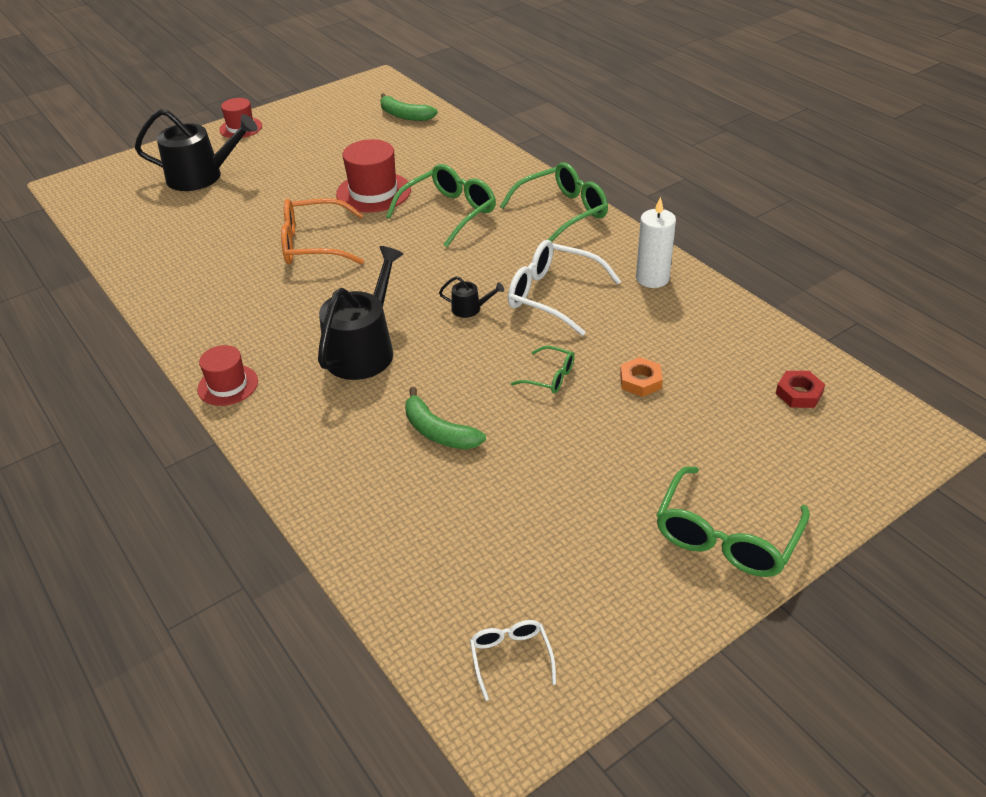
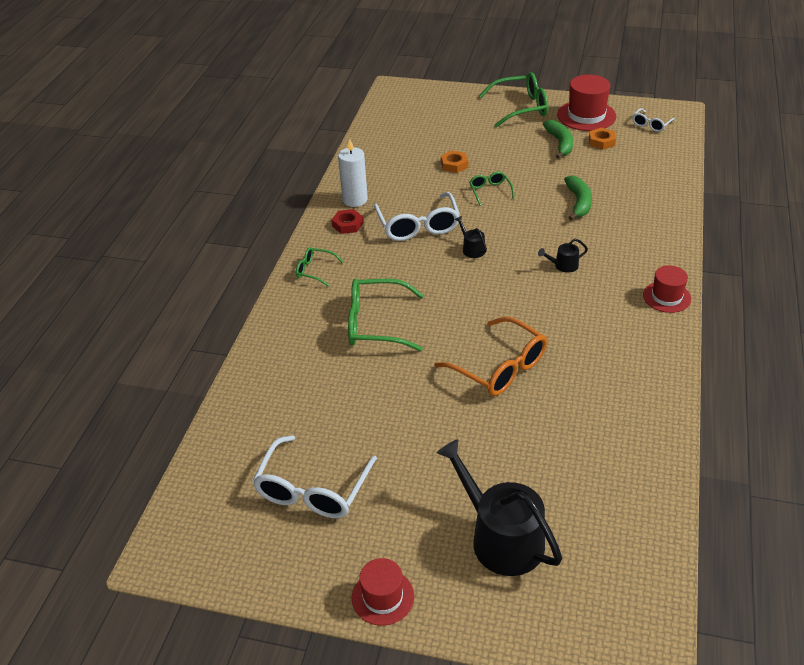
camera: 130 degrees left, 0 degrees up
black watering can [318,246,403,380] -> black watering can [538,239,588,273], size x0.44
red hat [336,139,411,212] -> red hat moved to [557,74,616,131]
green banana [380,93,438,121] -> green banana moved to [543,120,573,159]
green glasses [500,162,608,242] -> green glasses [296,247,343,286], size x0.52
red nut [776,371,825,408] -> red nut moved to [331,209,363,234]
none -> white glasses [253,435,377,518]
none -> orange nut [589,128,616,150]

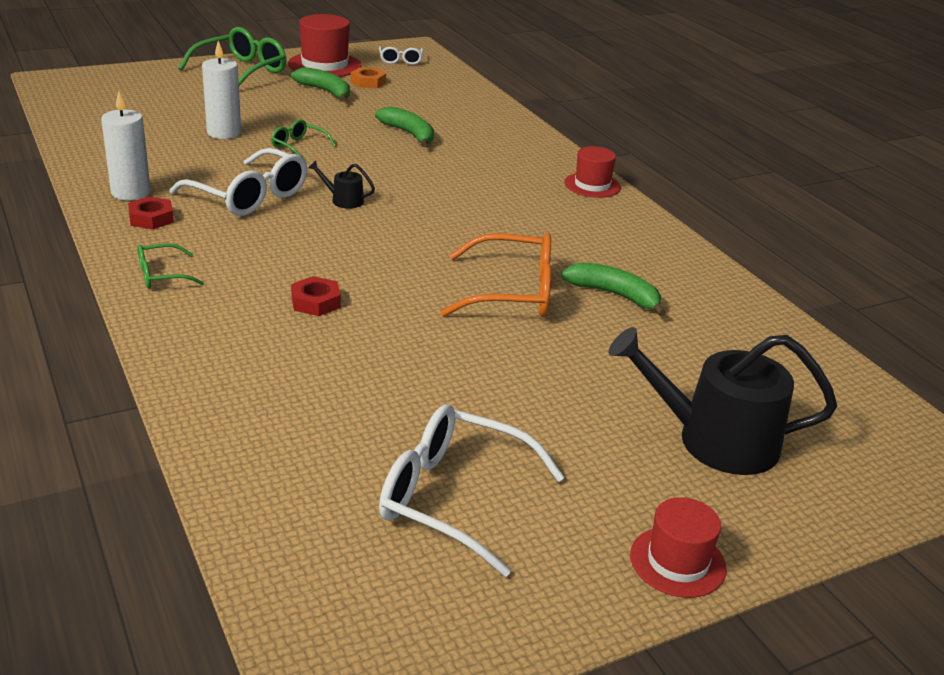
camera: 45 degrees left, 10 degrees down
white glasses [253,435,377,518] -> white glasses turned 135 degrees clockwise [379,404,564,577]
green glasses [348,279,424,351] -> red nut [291,276,341,316]
orange nut [441,150,468,173] -> white candle [202,41,241,139]
black watering can [538,239,588,273] -> none
none -> green banana [561,262,666,316]

